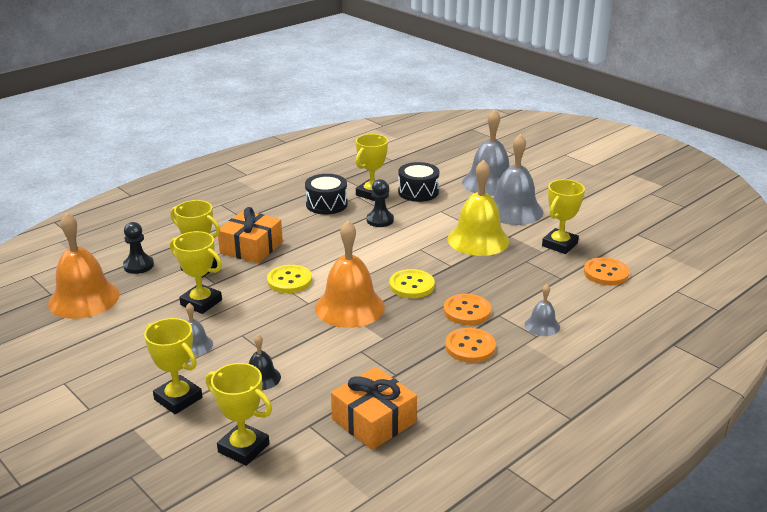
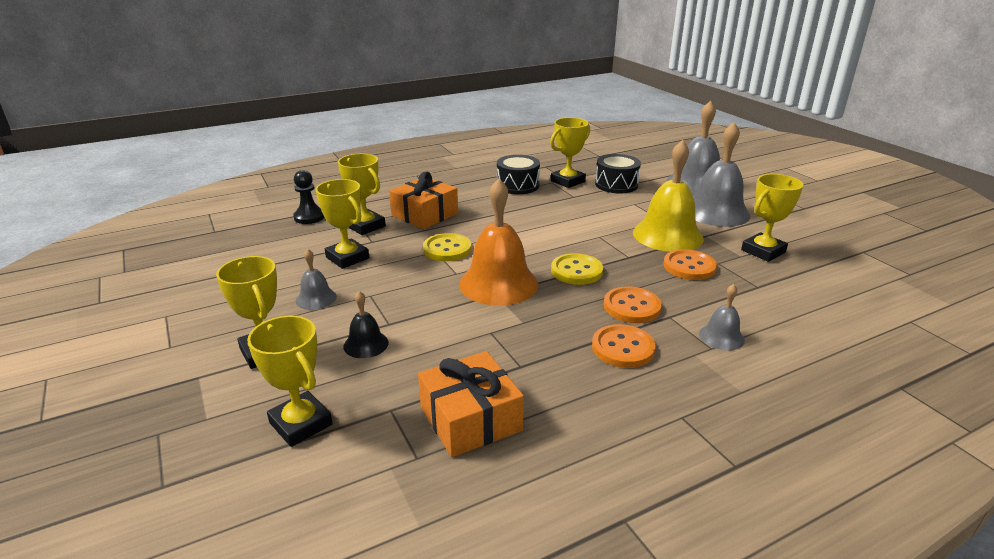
camera: 15 degrees right, 0 degrees up
orange bell [48,212,120,319] -> none
black pawn [367,179,394,227] -> none
orange button [584,257,629,285] -> orange button moved to [663,249,717,280]

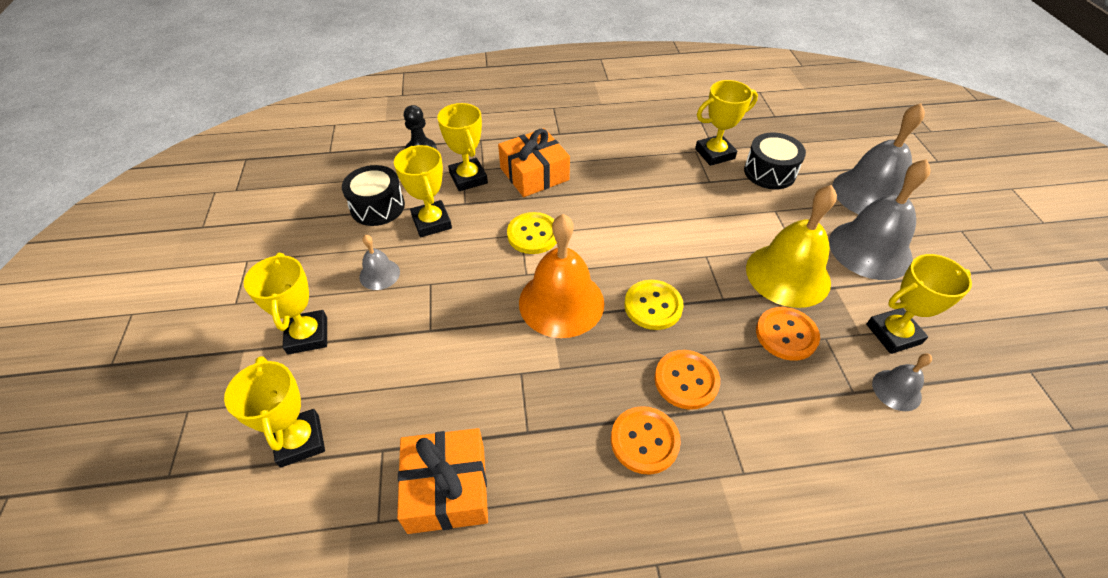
camera: 20 degrees right, 20 degrees up
black bell [343,291,389,358] -> none
black drum [497,155,540,194] -> black drum moved to [342,165,405,226]
grey bell [699,284,745,350] -> grey bell moved to [872,353,932,411]

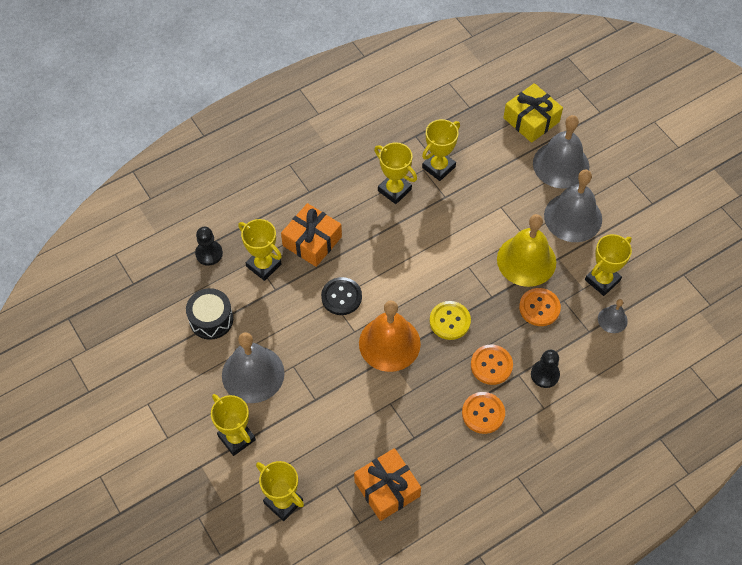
camera: 25 degrees left, 10 degrees up
grey bell [359,235,400,290] -> grey bell [222,332,285,403], size x2.05
yellow trophy [394,145,452,237] -> yellow trophy moved to [374,142,417,204]
yellow button [507,212,557,254] -> black button [321,277,362,315]
black drum [744,133,806,189] -> none
none -> yellow gift [503,83,563,143]
none -> black pawn [531,350,560,388]

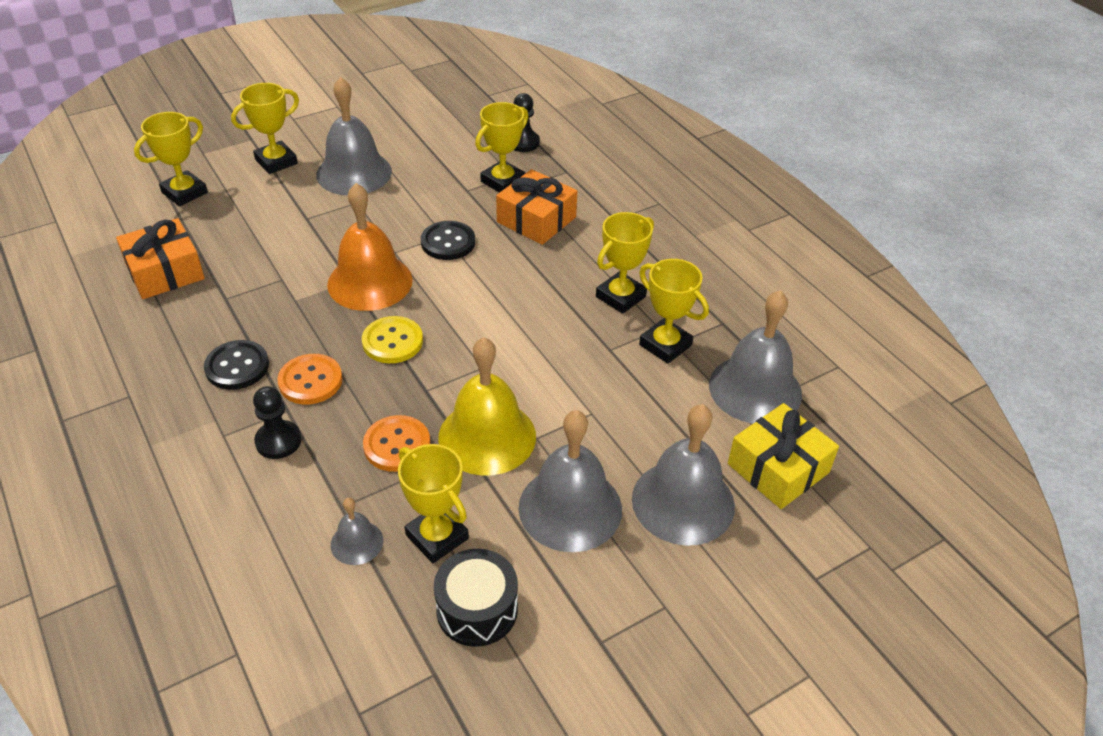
camera: 90 degrees right, 15 degrees down
black drum [186,288,233,340] -> black drum moved to [434,549,518,647]
orange button [462,392,505,434] -> black button [204,340,269,390]
none -> grey bell [709,290,802,424]

